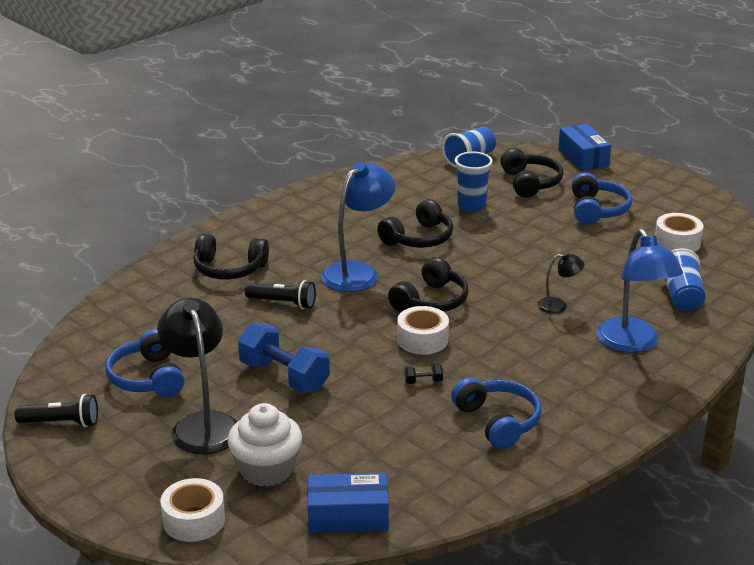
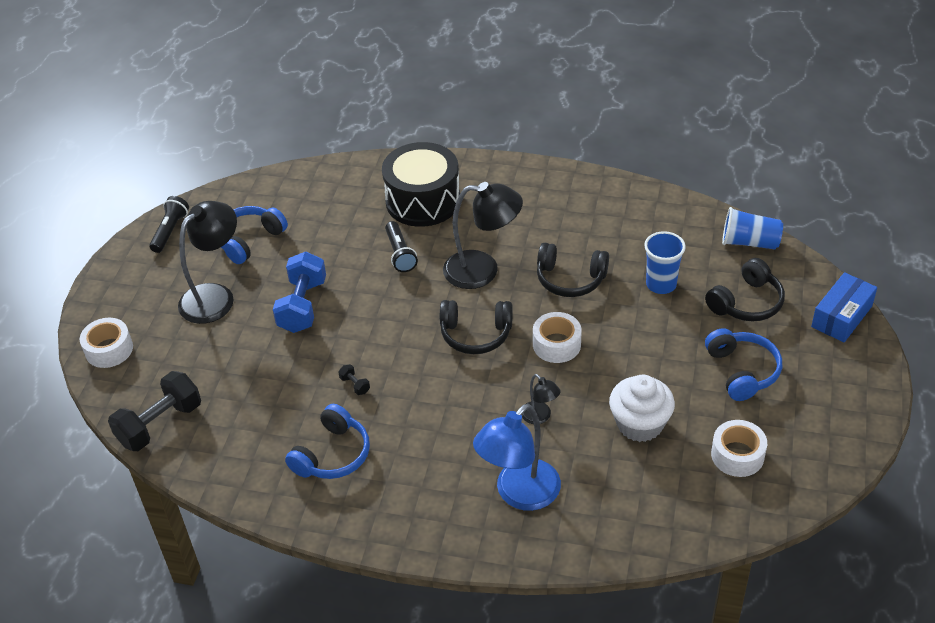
camera: 60 degrees right, 15 degrees up
black flashlight [15,394,98,427] -> black flashlight turned 135 degrees counterclockwise [149,196,189,253]
black headphones [193,234,269,280] -> black drum [382,142,460,227]
white cupcake [228,403,302,487] -> white cupcake moved to [609,375,675,442]
blue box [307,473,389,533] -> black dumbbell [108,371,201,451]
blue lamp [321,162,395,292] -> black lamp [443,182,523,289]
white tape [397,306,449,355] -> white tape moved to [533,312,581,363]
blue headphones [572,172,632,225] -> blue headphones turned 75 degrees counterclockwise [705,328,782,401]
blue cup [664,248,706,311] -> none

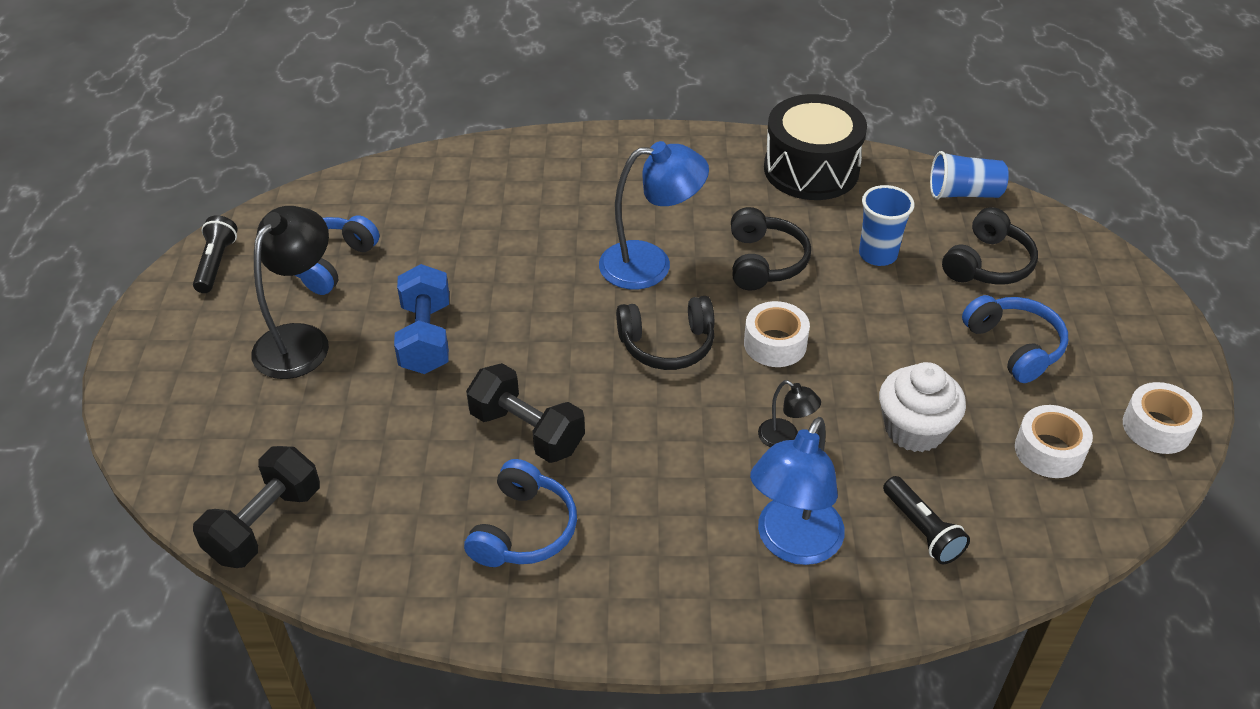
camera: 15 degrees left, 0 degrees up
white tape [80,318,133,368] -> white tape moved to [1123,382,1202,454]
black dumbbell [339,364,370,395] -> black dumbbell [466,363,585,463], size x2.49
black drum [382,142,460,227] -> black drum moved to [764,94,867,200]
black flashlight [385,221,418,272] -> black flashlight moved to [883,476,970,564]
black lamp [443,182,523,289] -> blue lamp [599,141,709,289]
black headphones [537,243,609,297] -> black headphones turned 90 degrees counterclockwise [731,207,811,291]
blue box [811,272,877,342] -> none

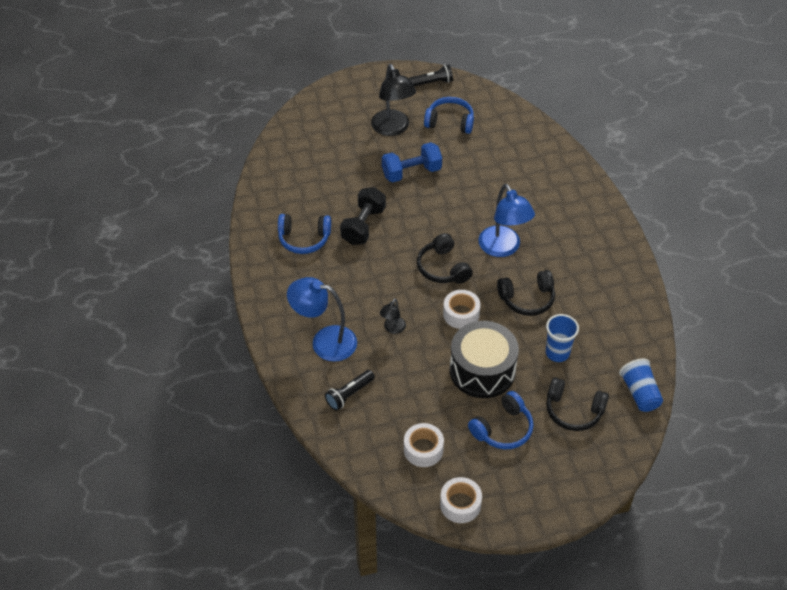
camera: 75 degrees right, 5 degrees up
black dumbbell [193,446,320,568] -> none
black lamp [251,206,329,379] -> black lamp turned 60 degrees clockwise [371,64,416,136]
black drum [764,94,867,200] -> black drum moved to [450,321,519,398]
white cupcake [879,362,966,452] -> none

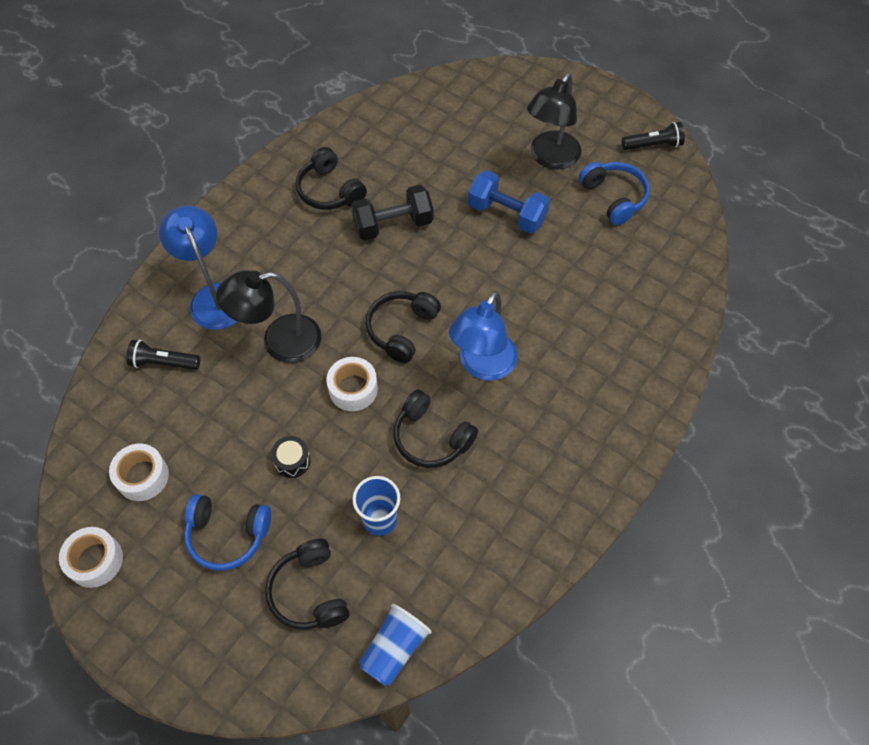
camera: 50 degrees right, 10 degrees up
blue headphones [278,214,331,254] -> black headphones [296,147,367,210]
black lamp [380,298,406,334] -> black lamp [216,270,321,363], size x2.03
black flashlight [409,65,453,86] -> black flashlight turned 45 degrees counterclockwise [622,122,685,150]
black drum [450,321,519,398] -> black drum [271,436,311,478], size x0.40

